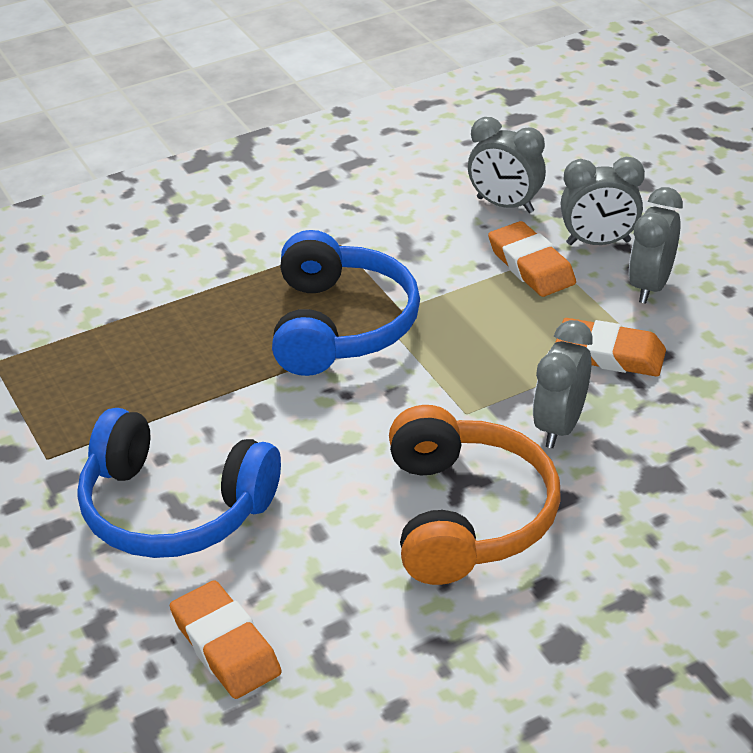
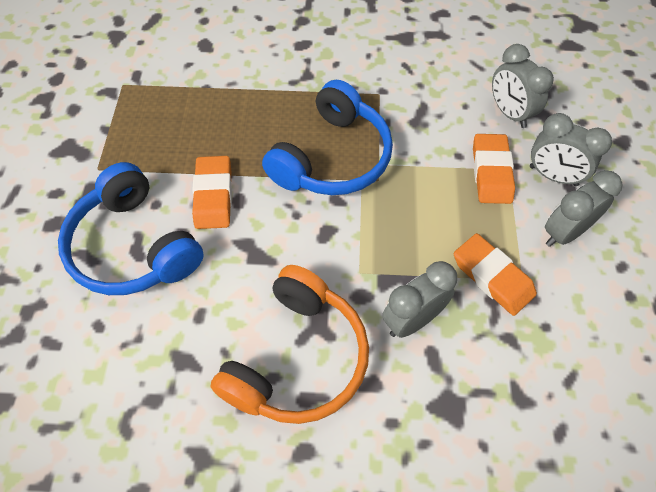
camera: 30 degrees right, 20 degrees up
orange eraser [170,580,282,699] -> orange eraser moved to [192,156,232,229]

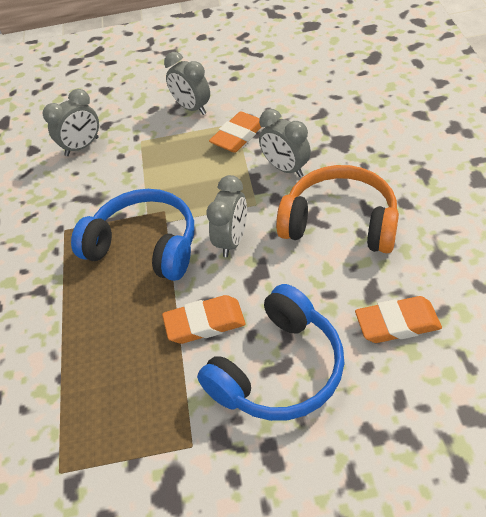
camera: 95 degrees left, 10 degrees down
orange eraser [473,134,515,204] -> orange eraser moved to [355,296,442,343]
grey clock [530,113,612,186] -> grey clock moved to [207,175,247,257]

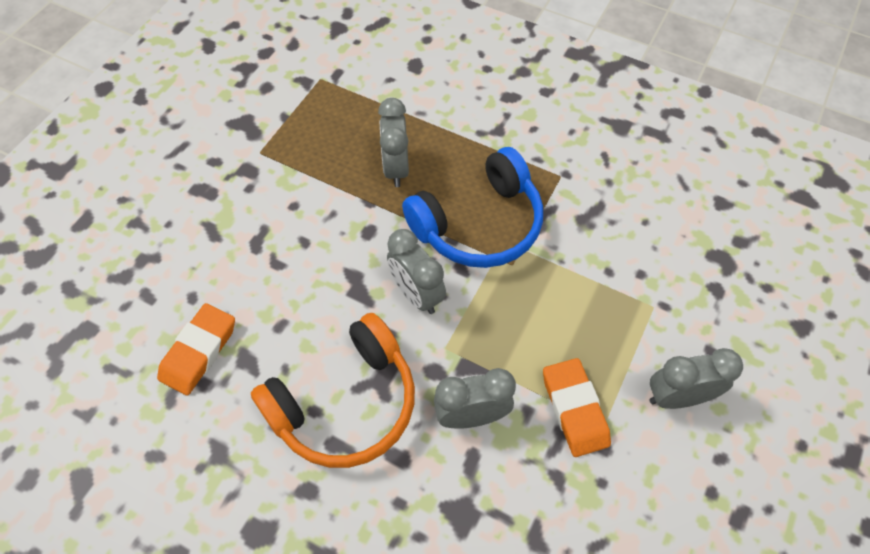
camera: 120 degrees right, 10 degrees up
grey clock [43,89,99,156] -> grey clock moved to [378,98,409,187]
orange eraser [162,295,246,344] -> none
blue headphones [197,284,344,421] -> none

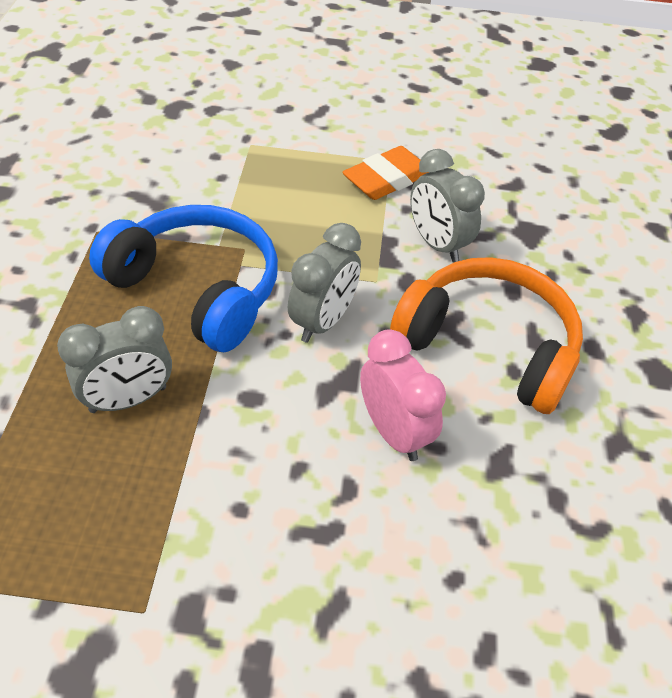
camera: 115 degrees left, 10 degrees down
orange eraser [157,303,235,396] -> none
grey clock [650,348,743,409] -> none
none -> pink clock [360,329,446,461]

